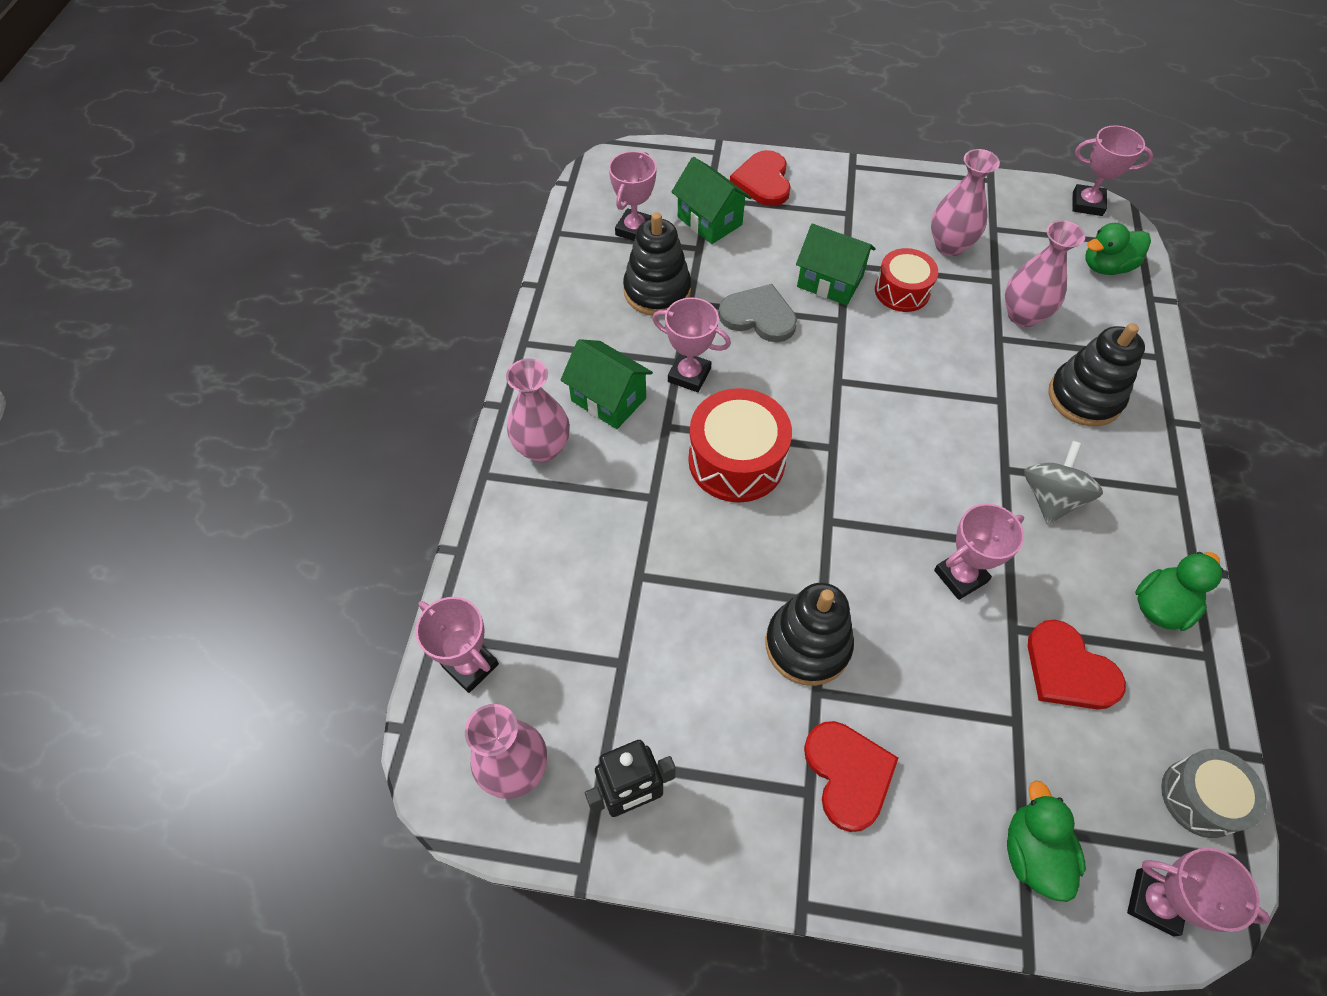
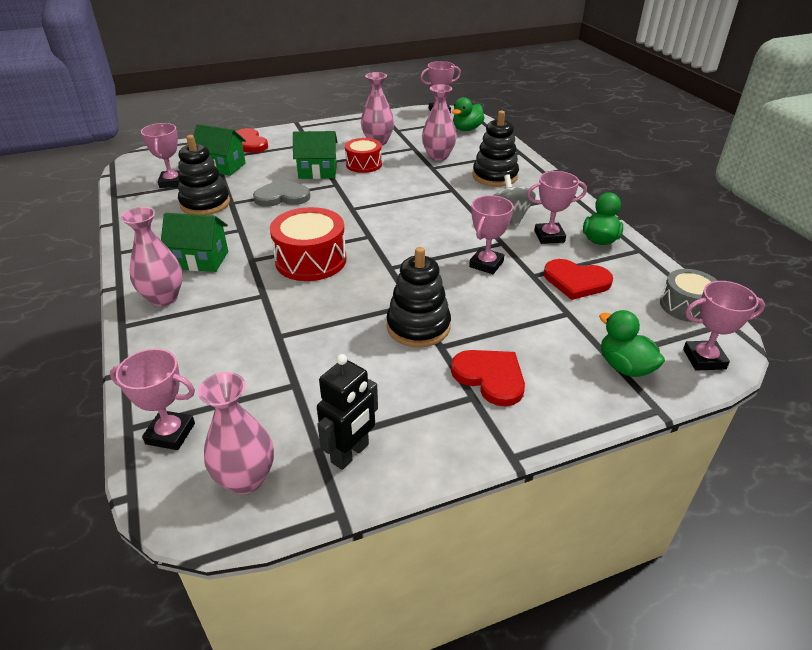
camera: 30 degrees left, 20 degrees down
pink trophy [652,297,731,392] -> pink trophy moved to [527,171,587,244]

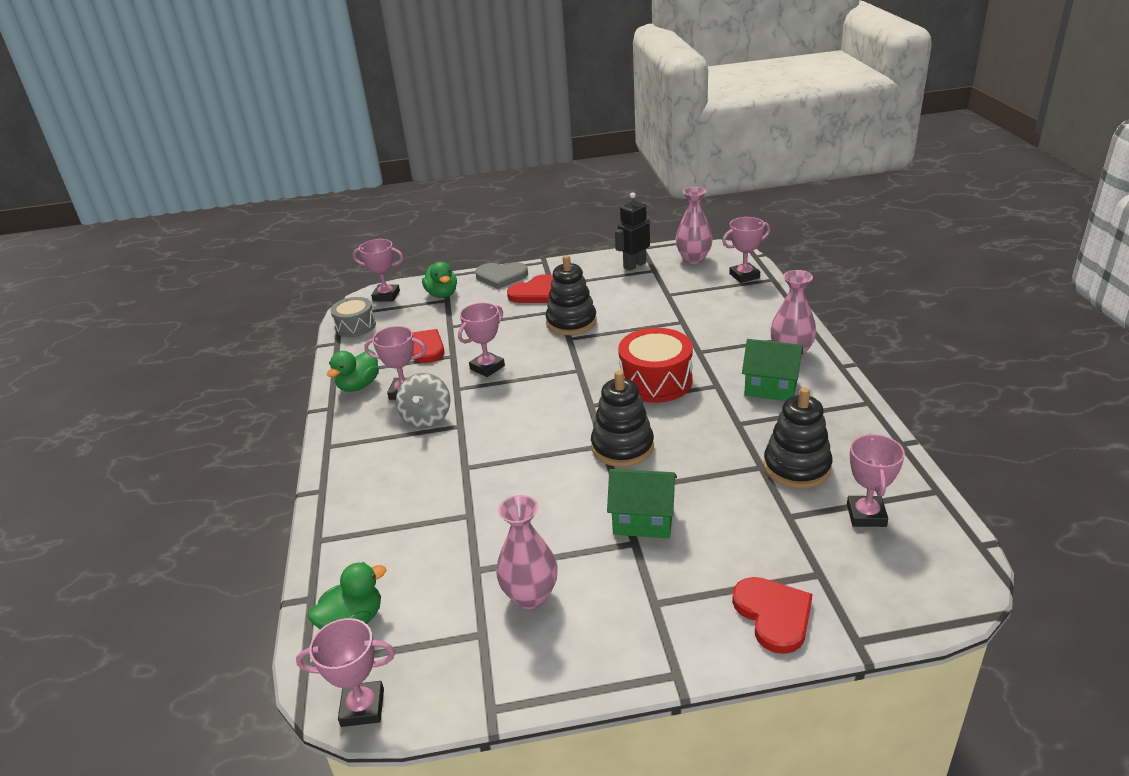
camera: 165 degrees left, 5 degrees down
pink trophy [110,349,195,450] -> pink trophy turned 45 degrees counterclockwise [722,217,770,283]
green house [194,124,246,176] -> none
grey heart [253,178,310,207] -> grey heart moved to [475,262,528,289]
red drum [345,138,382,173] -> none
pink vase [422,84,457,161] -> none
red heart [451,350,525,406] -> red heart turned 90 degrees counterclockwise [507,274,553,303]
black stacking toy [473,111,519,187] -> black stacking toy moved to [591,370,654,467]

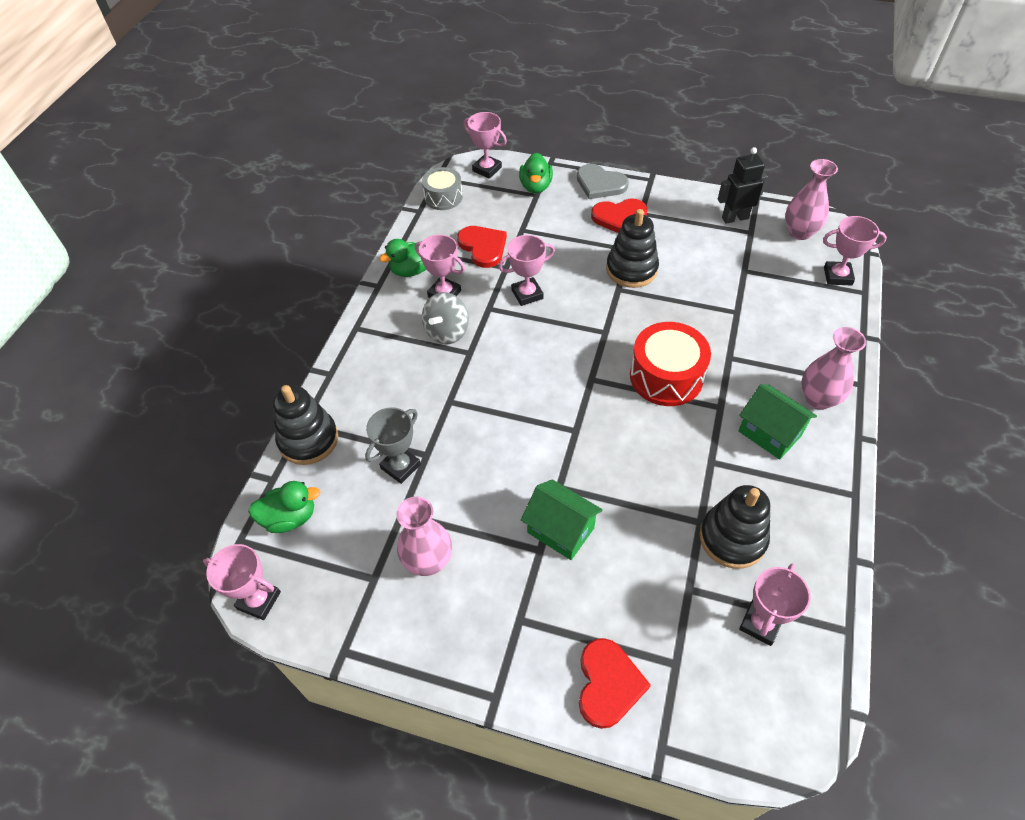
camera: 25 degrees right, 20 degrees up
black stacking toy [591,370,654,467] -> black stacking toy moved to [273,385,338,465]
none -> grey trophy [365,407,421,484]

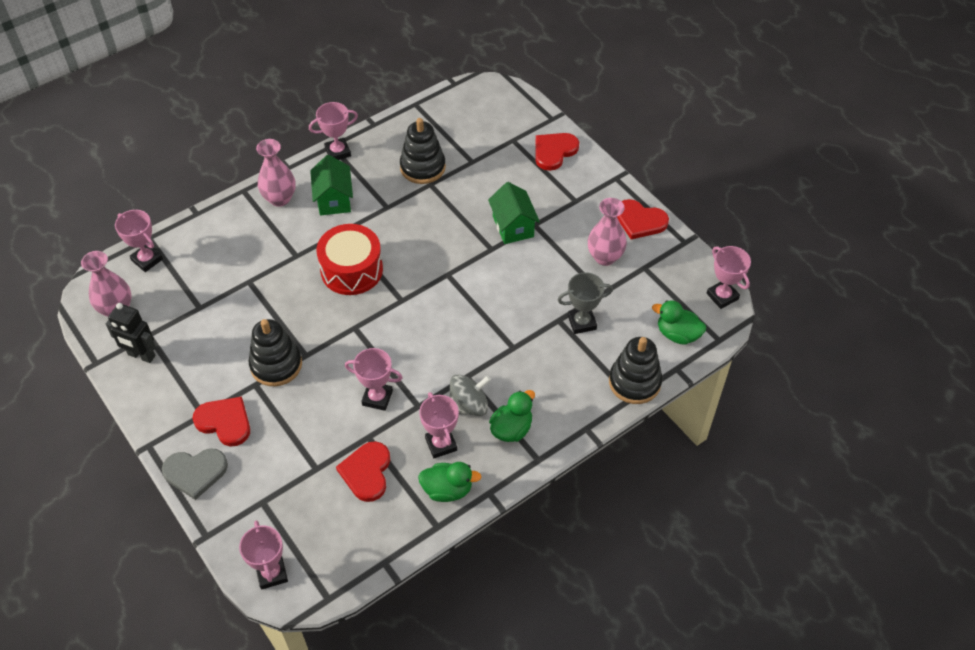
camera: 145 degrees left, 0 degrees up
grey drum [422,167,463,210] -> none
green duck [519,153,553,193] -> green duck moved to [489,390,535,442]
grey heart [577,164,629,199] -> grey heart turned 105 degrees clockwise [162,448,228,500]
pink trophy [739,563,811,646] -> pink trophy moved to [309,102,358,160]
none -> red heart [617,199,669,240]

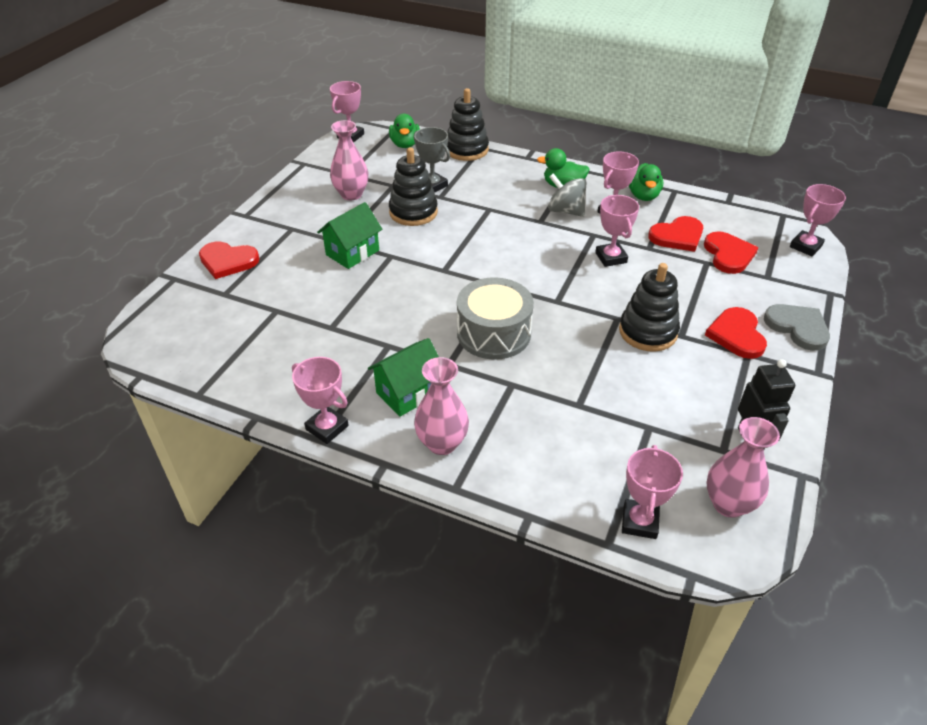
camera: 120 degrees left, 10 degrees down
red drum [317,224,383,295] -> grey drum [457,277,534,360]
black stacking toy [400,118,446,184] -> black stacking toy moved to [389,147,438,226]
green duck [418,462,481,502] -> green duck turned 150 degrees counterclockwise [629,163,663,201]
red heart [617,199,669,240] -> red heart moved to [704,231,758,274]

